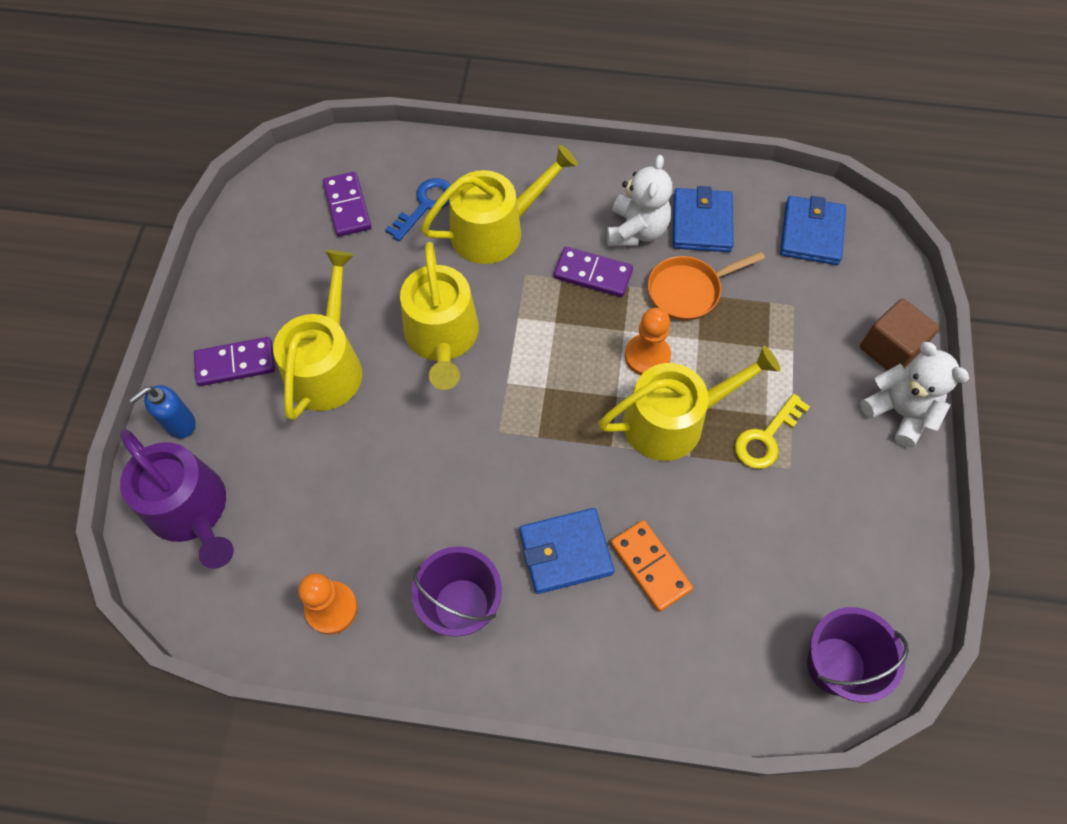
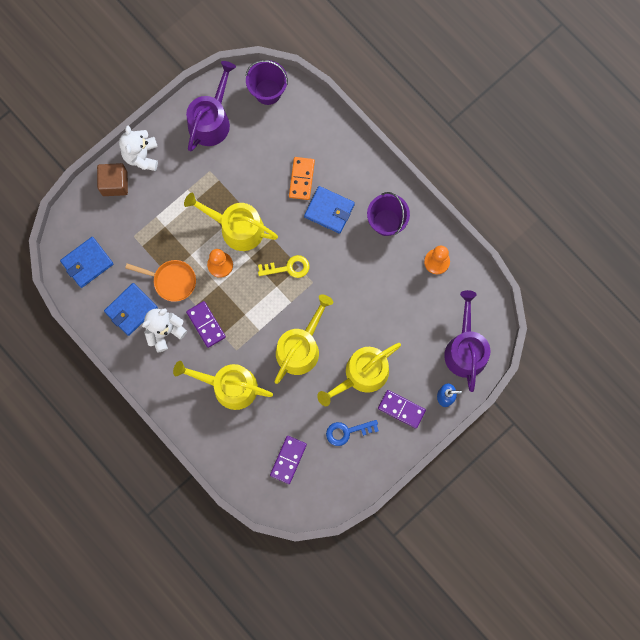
camera: 140 degrees left, 15 degrees up
blue key [385,178,451,241] -> blue key moved to [326,420,379,446]
yellow key [735,394,810,469] -> yellow key moved to [258,255,309,278]
none -> purple watering can [186,61,236,151]

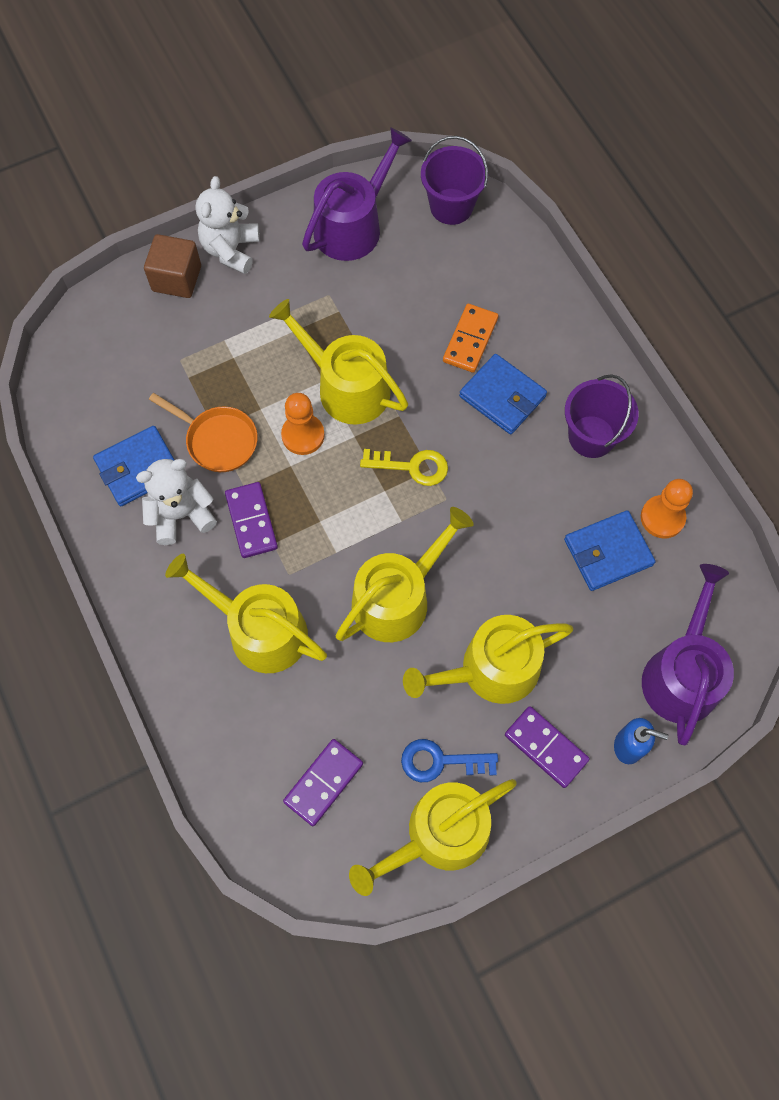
camera: 15 degrees right, 10 degrees down
blue wallet [60,237,113,288] -> blue wallet moved to [564,510,656,591]
none -> yellow watering can [349,779,516,896]

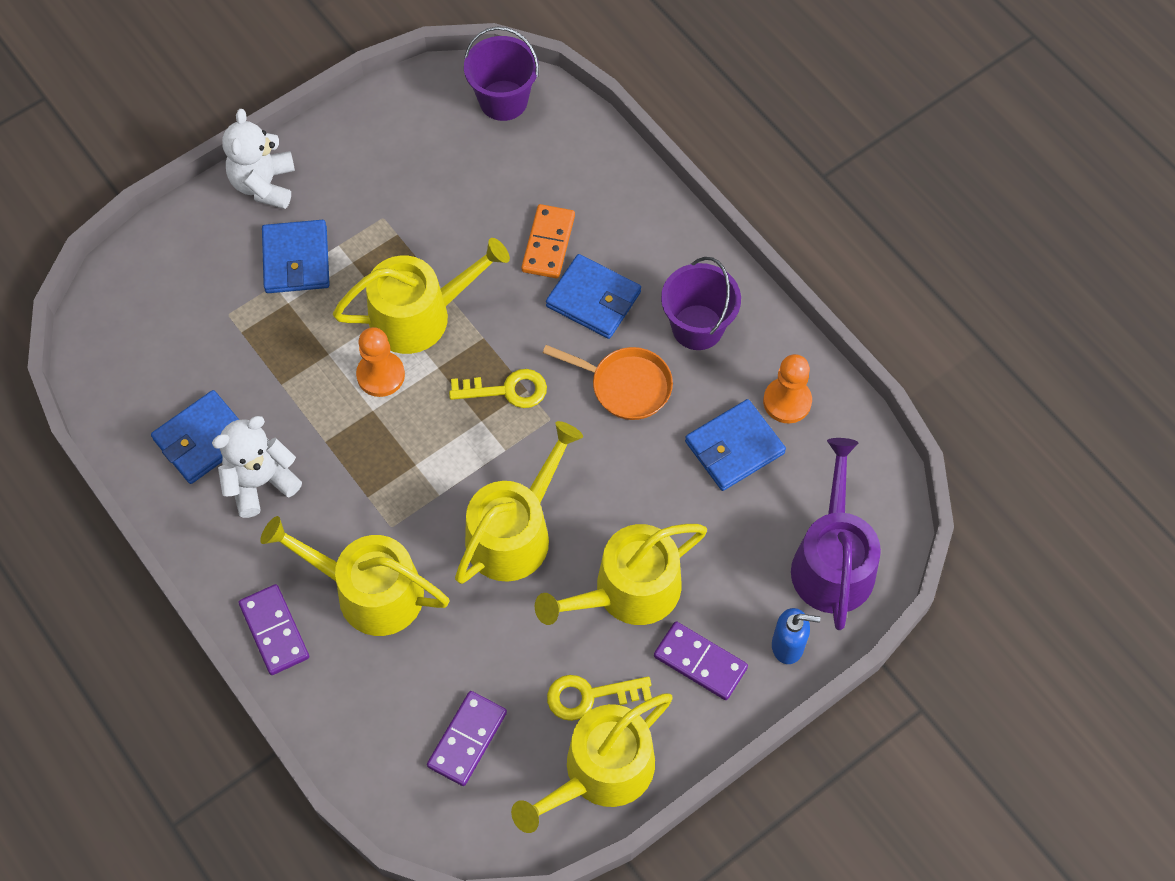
camera: 10 degrees left, 5 degrees down
brown cube [144,234,201,298] -> none
orange pan [149,393,258,472] -> orange pan moved to [543,345,673,420]
purple domino [225,482,278,558] -> purple domino moved to [239,584,309,675]
yellow watering can [269,299,408,425] -> yellow watering can turned 135 degrees clockwise [333,238,510,354]
purple watering can [302,127,412,261] -> none
blue key [401,739,498,782] -> yellow key [547,675,652,721]
none -> blue wallet [262,220,330,293]

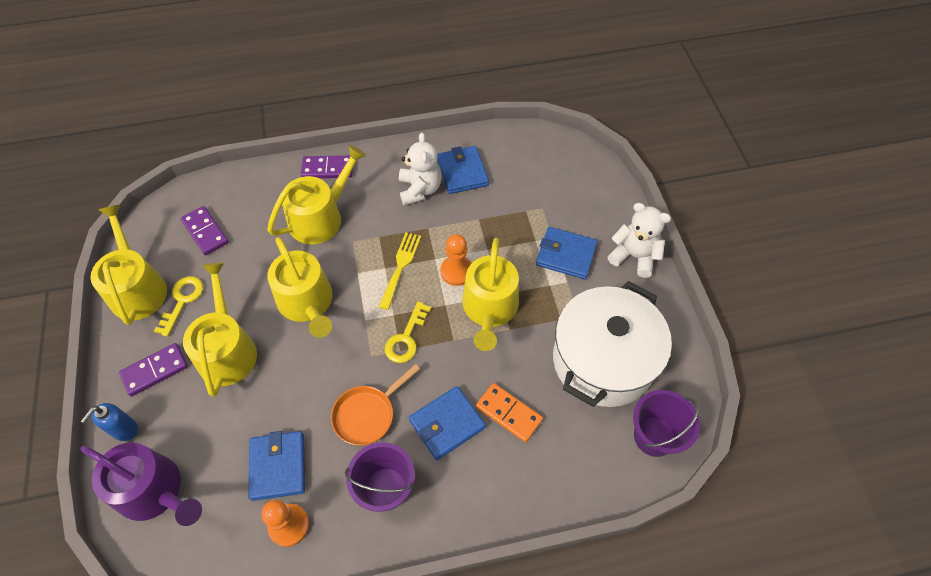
camera: 115 degrees right, 5 degrees down
none -> yellow fork [379,232,421,310]
none -> white pot [553,281,672,407]

